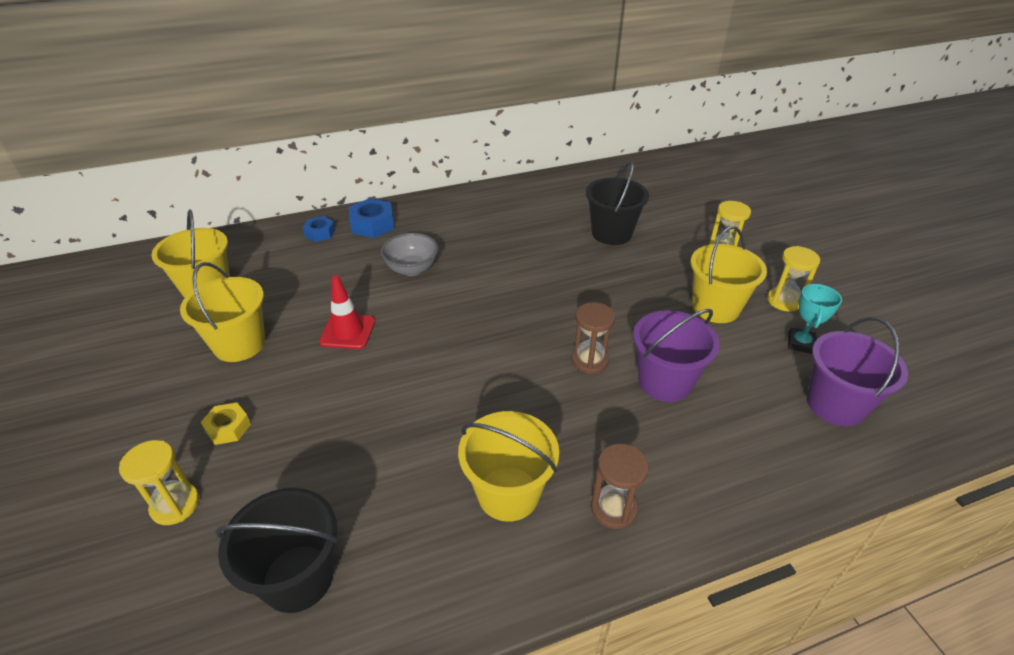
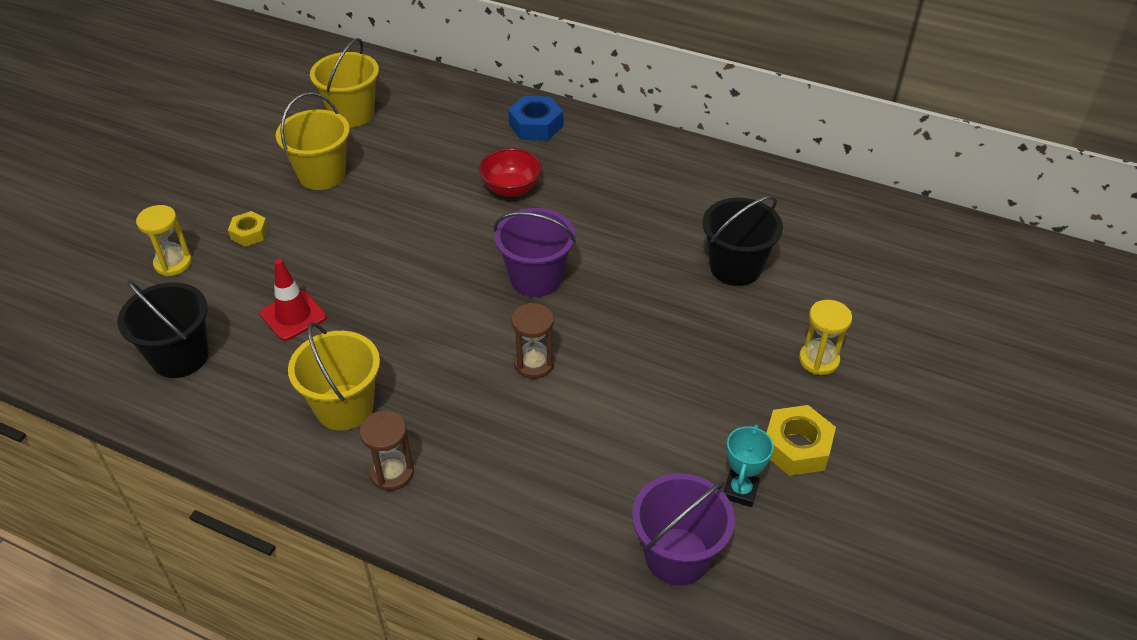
camera: 45 degrees right, 5 degrees up
blue nut [303,216,335,242] -> none
red traffic cone [319,275,375,349] -> red traffic cone moved to [260,259,327,341]
grey bowl [381,233,438,276] -> red bowl [479,148,542,197]
purple bucket [633,309,720,402] -> purple bucket moved to [494,208,576,297]
yellow bucket [691,226,767,323] -> none
yellow hourglass [767,246,820,312] -> yellow nut [767,405,836,476]
turquoise trophy [788,284,842,354] -> turquoise trophy turned 45 degrees counterclockwise [724,424,774,507]

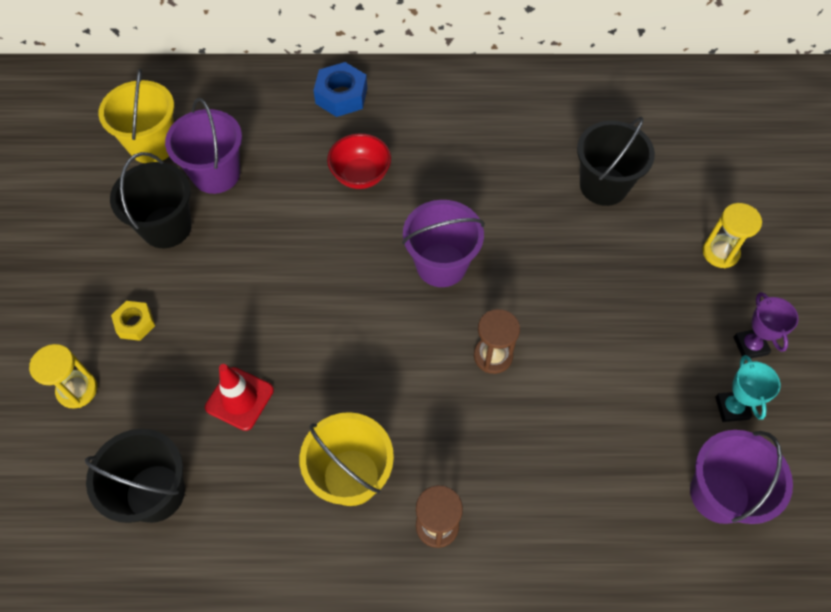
camera: 25 degrees left, 15 degrees up
yellow bucket [276,92,350,190] -> black bucket [110,152,192,248]
yellow nut [767,405,836,476] -> purple trophy [733,292,799,360]
none -> purple bucket [165,98,242,194]

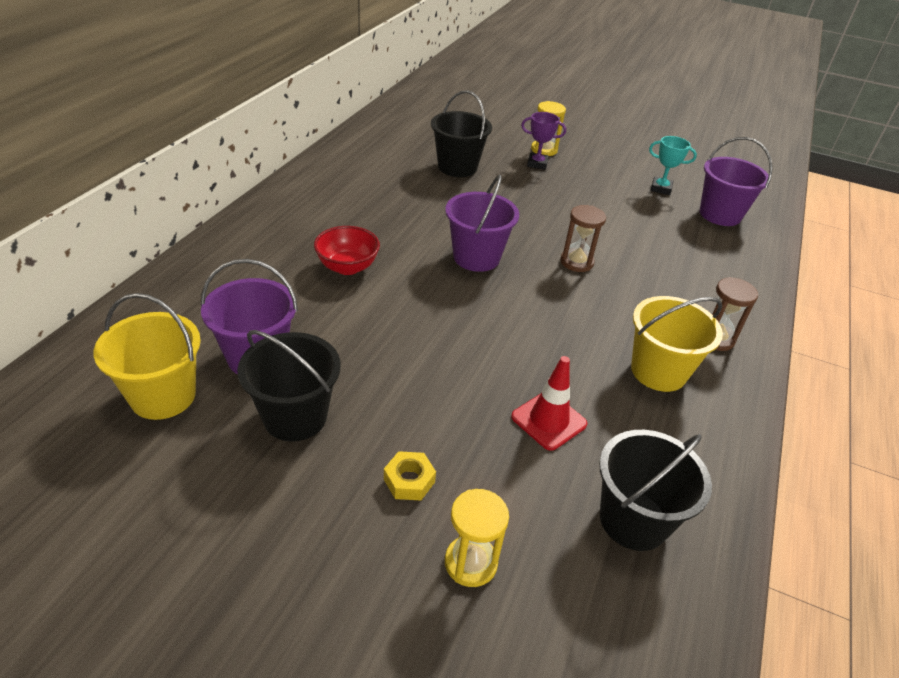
camera: 70 degrees left, 20 degrees down
blue nut [313,62,367,117] -> none
purple trophy [733,292,799,360] -> purple trophy moved to [521,112,566,170]

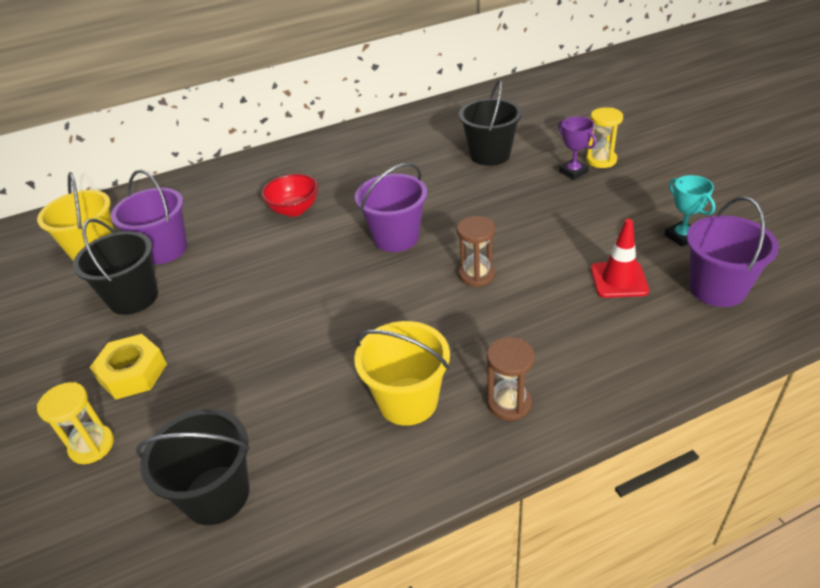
camera: 50 degrees right, 0 degrees up
yellow nut [384,451,436,500] -> yellow nut [89,334,167,400], size x1.59
red traffic cone [511,356,587,451] -> red traffic cone moved to [591,219,649,298]

